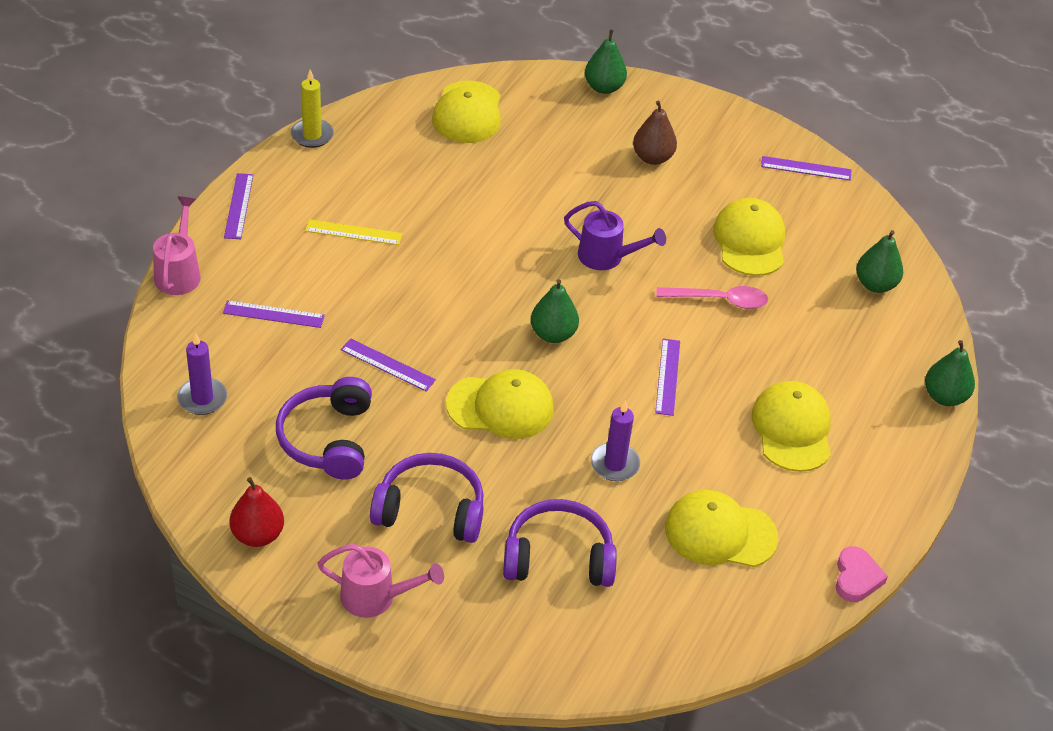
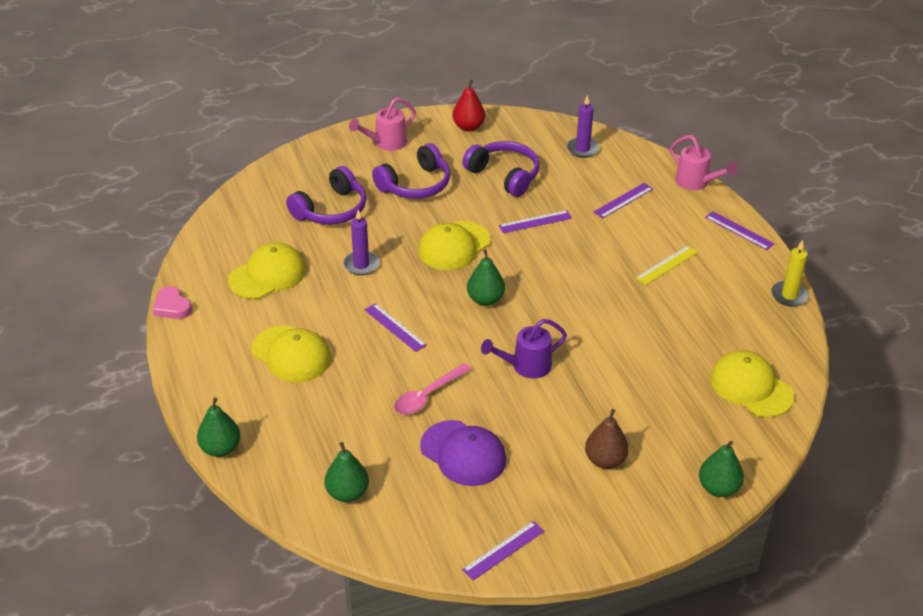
camera: 135 degrees right, 5 degrees down
yellow cap [713,198,785,276] -> purple cap [420,420,506,486]

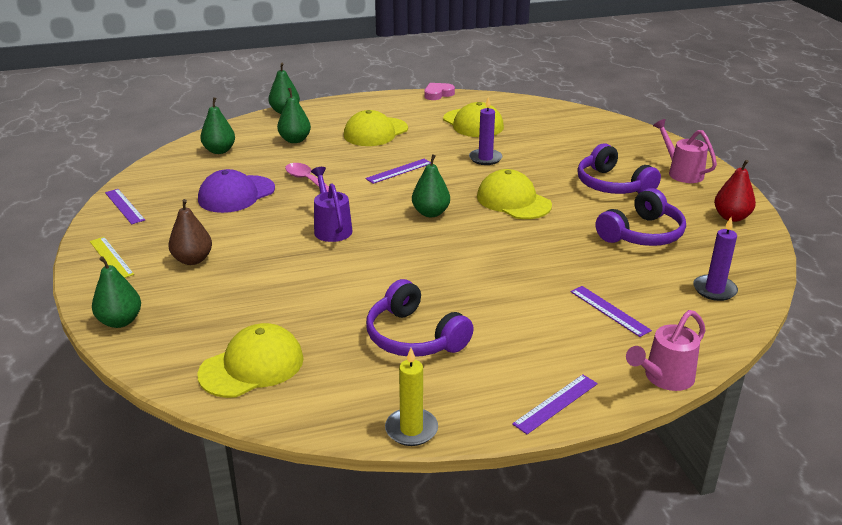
camera: 95 degrees right, 10 degrees down
purple headphones [286,166,366,225] -> purple headphones moved to [366,279,474,357]
purple ruler [499,210,572,233] -> none
yellow ruler [636,246,698,285] -> yellow ruler moved to [90,237,134,278]
none -> green pear [277,88,311,143]

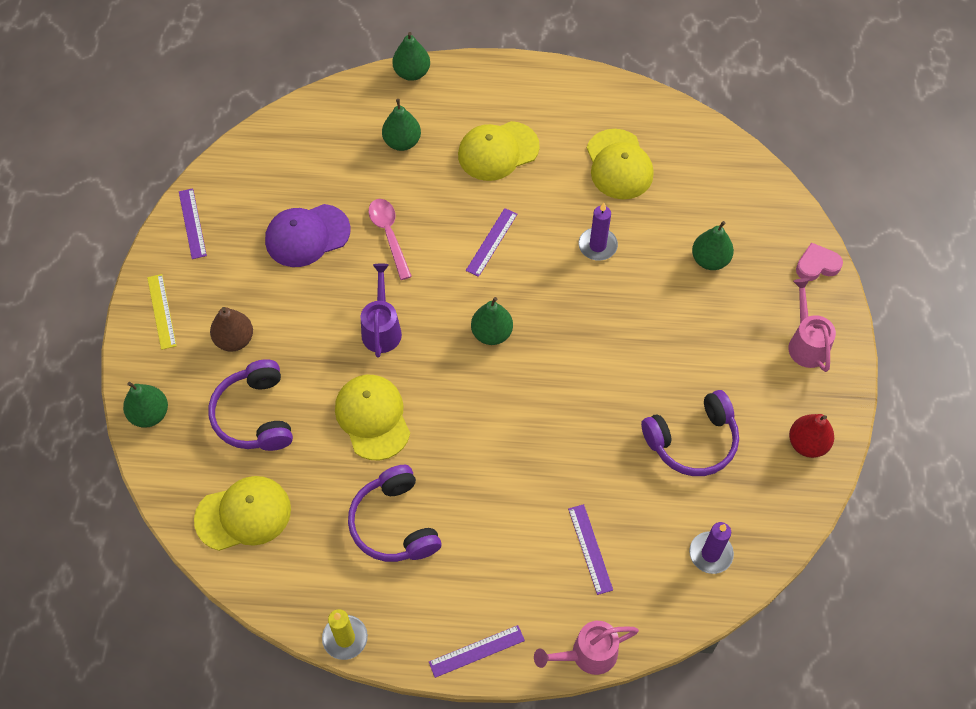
camera: 20 degrees right, 30 degrees up
green pear [200,97,235,154] -> green pear moved to [692,221,734,270]
purple ruler [366,159,431,184] -> purple ruler turned 45 degrees counterclockwise [466,208,517,277]
pink heart [424,83,455,100] -> pink heart moved to [796,242,843,281]
yellow cap [477,169,552,219] -> yellow cap moved to [335,375,410,460]
purple headphones [577,143,661,194] -> purple headphones moved to [208,359,293,451]

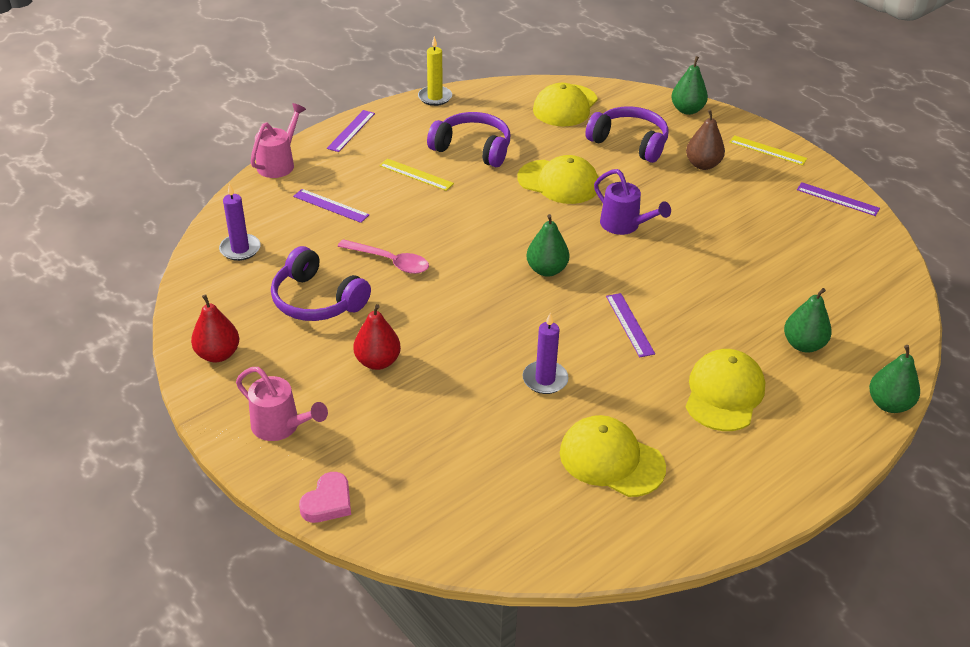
camera: 135 degrees right, 20 degrees down
purple cap [265,204,351,267] -> none
pink spoon [368,199,412,280] -> pink spoon moved to [338,239,429,274]
purple headphones [641,390,739,476] -> purple headphones turned 75 degrees counterclockwise [271,246,371,321]
green pear [692,221,734,270] -> none
none -> red pear [353,304,401,370]
none -> yellow ruler [379,158,454,191]

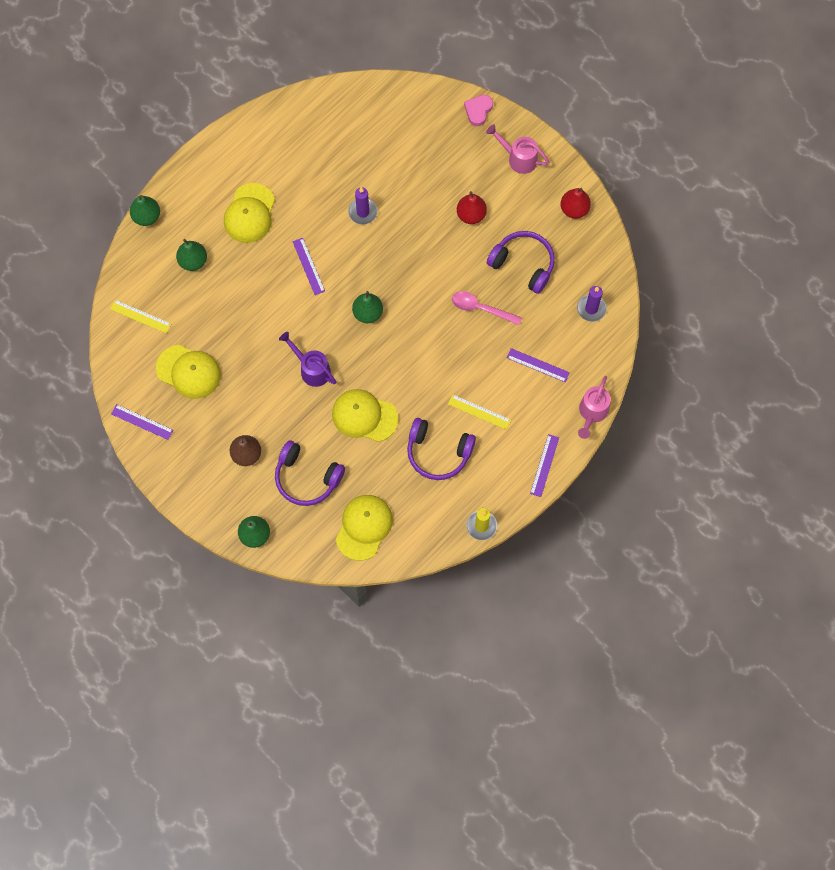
camera: 175 degrees right, 30 degrees up
yellow cap [560,415,666,497] -> yellow cap moved to [156,345,221,399]
yellow ruler [729,135,807,166] -> yellow ruler moved to [110,300,171,333]

